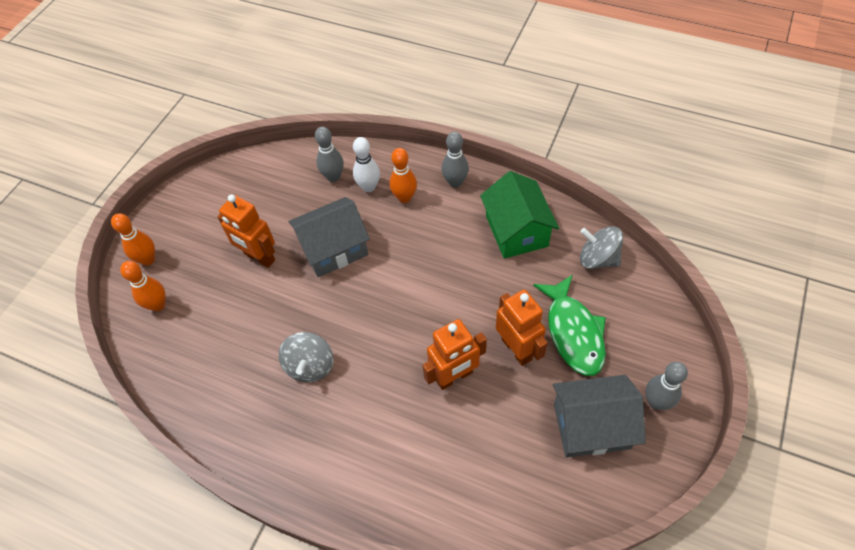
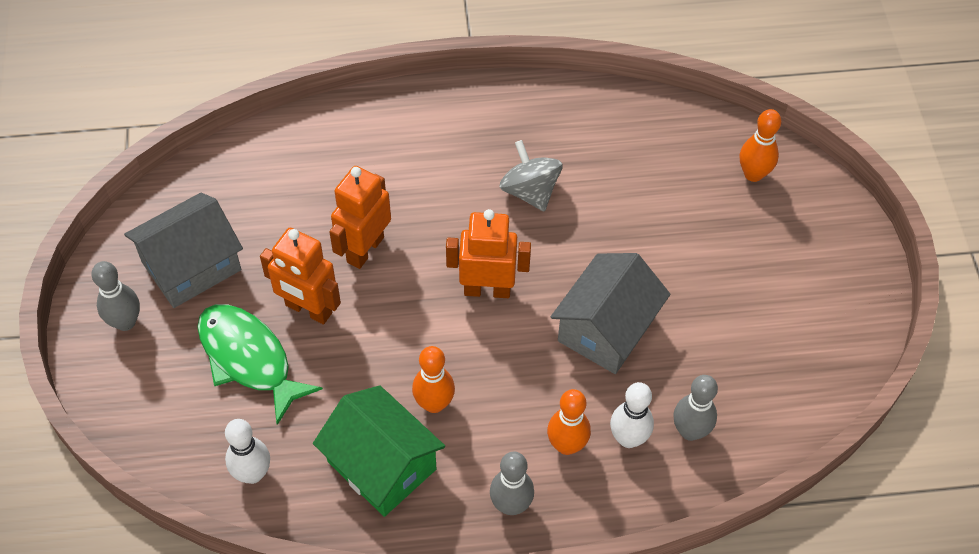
camera: 145 degrees right, 0 degrees up
orange bowling pin [111,213,155,266] -> orange bowling pin moved to [412,346,455,413]
orange robot [217,195,275,268] -> orange robot moved to [446,209,531,298]
grey spinning top [580,226,623,269] -> white bowling pin [225,419,270,484]

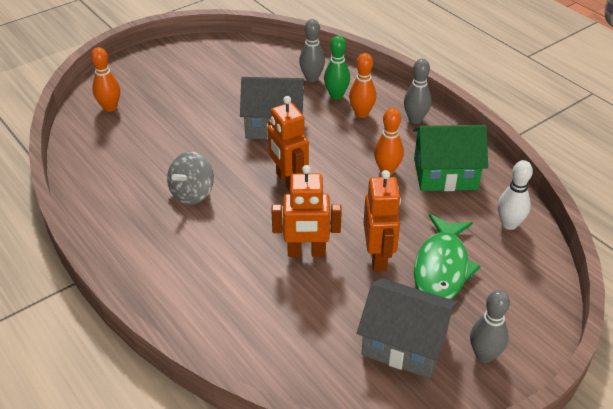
camera: 120 degrees left, 15 degrees down
green house [313,385,445,517] -> green house turned 75 degrees clockwise [413,125,488,191]
white bowling pin [610,382,654,448] -> green bowling pin [324,36,350,99]

